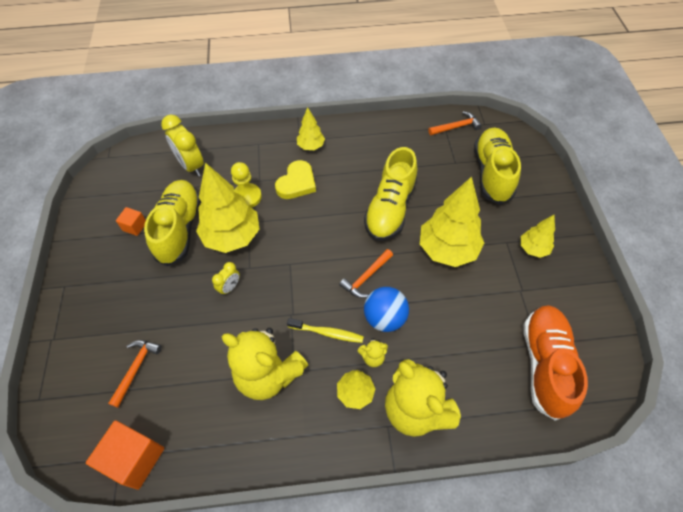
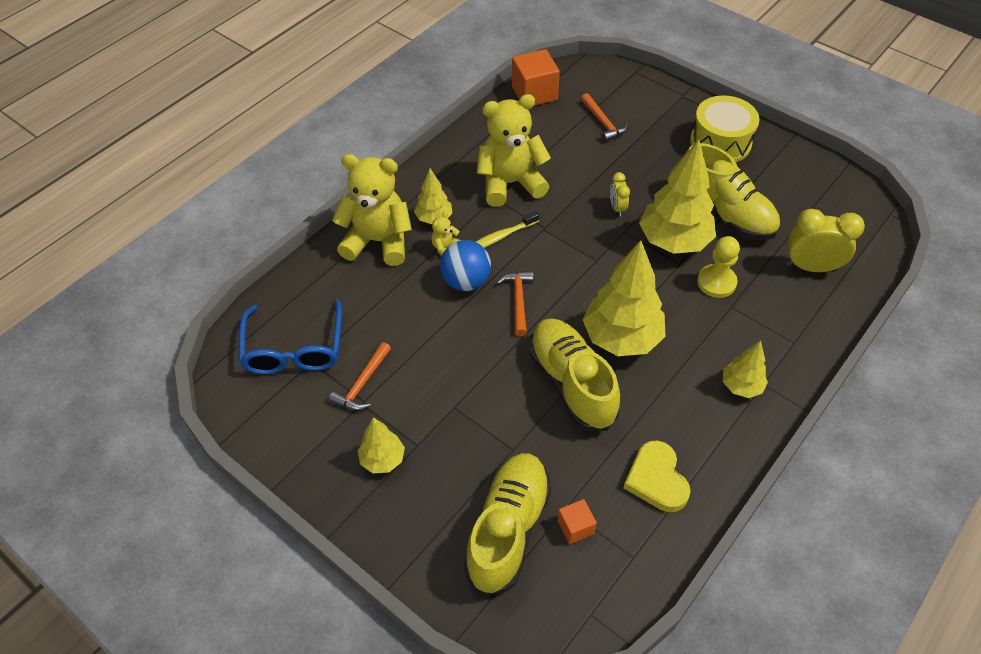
camera: 135 degrees right, 5 degrees down
orange cube [116,207,146,236] -> orange cube moved to [557,499,597,544]
yellow heart [275,160,316,199] -> yellow heart moved to [624,440,691,512]
yellow tree [420,176,484,267] -> yellow tree moved to [583,240,666,356]
orange hammer [428,111,482,135] -> orange hammer moved to [329,342,391,410]
yellow shoe [474,128,521,205] -> yellow shoe turned 120 degrees counterclockwise [464,453,551,596]
orange shoe [523,305,588,421] -> blue glasses [239,299,342,374]
none -> yellow drum [690,96,759,162]

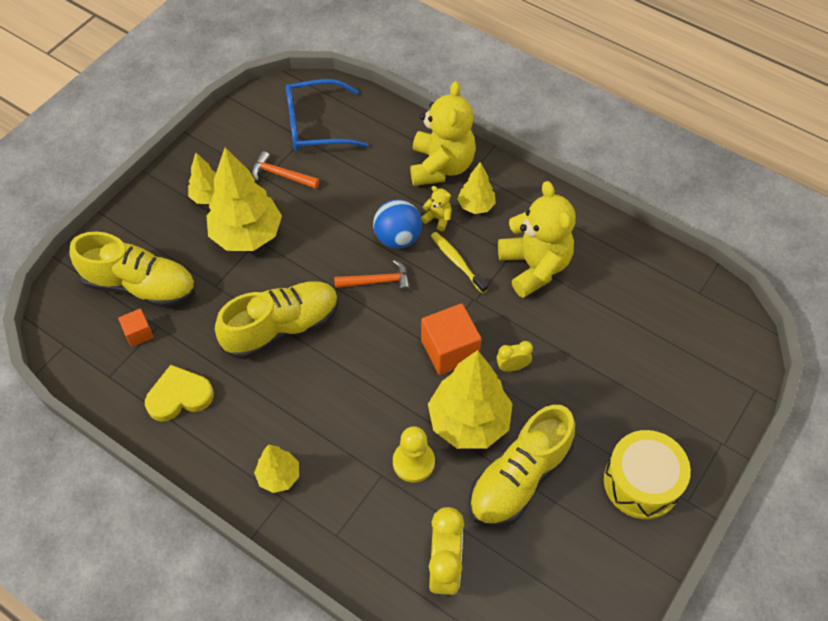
camera: 85 degrees right, 5 degrees up
orange cube [512,49,560,106] -> orange cube moved to [421,303,481,375]
orange hammer [581,93,628,142] -> none
yellow tree [583,240,666,356] -> yellow tree moved to [207,147,282,251]

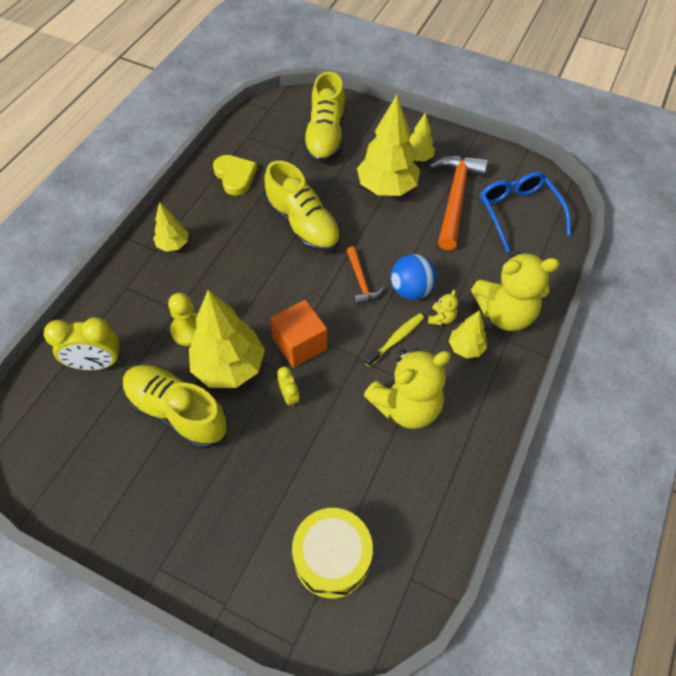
camera: 80 degrees right, 0 degrees up
orange cube [118,309,154,347] -> none
orange hammer [252,151,319,189] -> orange hammer [429,155,488,250], size x1.93
yellow drum [604,430,691,519] -> yellow drum moved to [292,508,373,599]

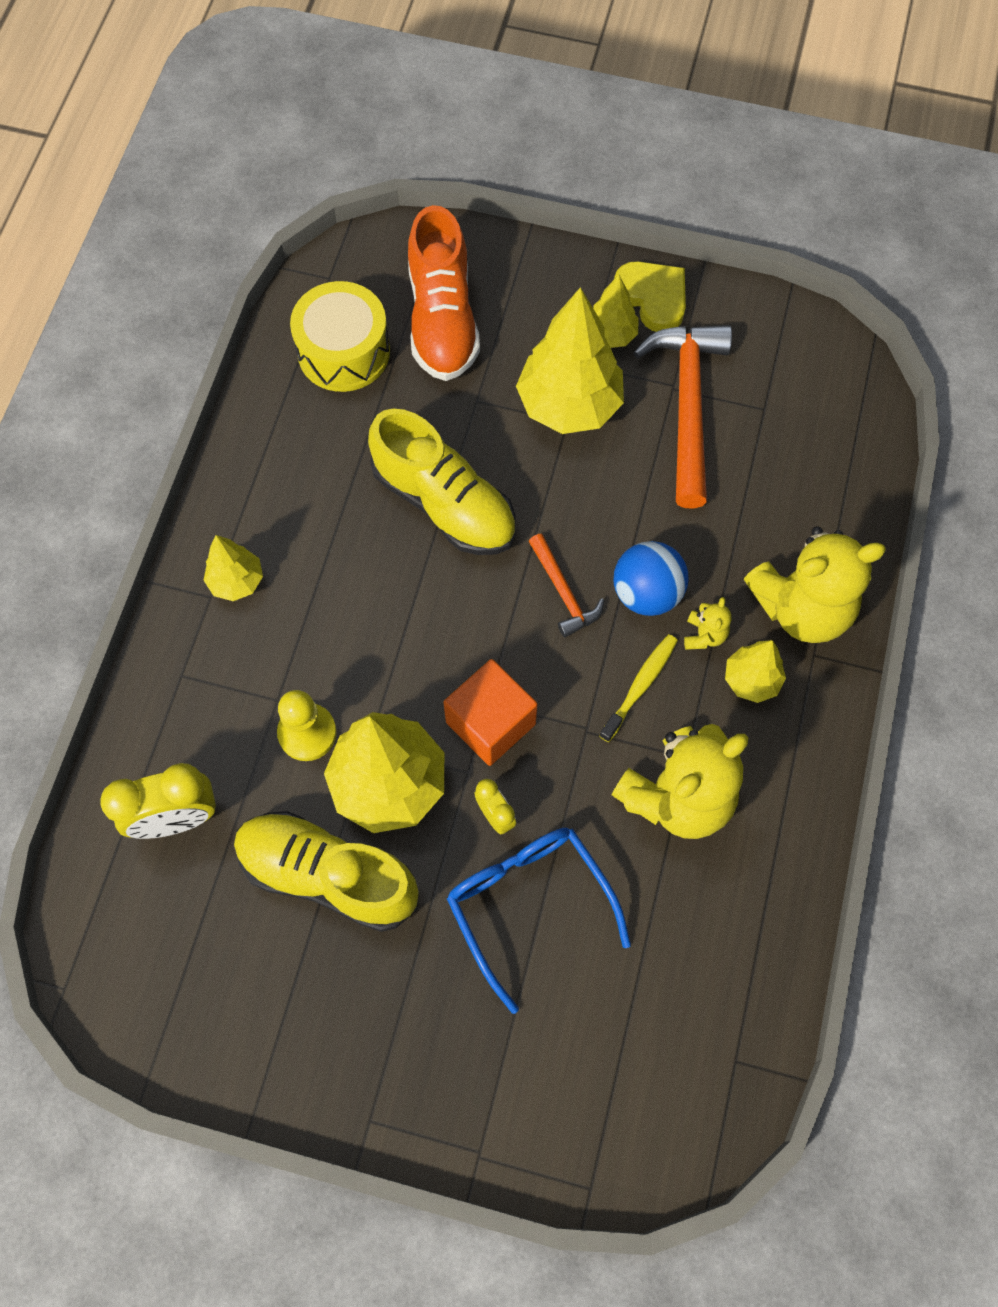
camera: 10 degrees left, 10 degrees up
yellow heart [213,155,257,195] -> yellow heart moved to [614,261,686,332]
yellow drum [292,508,373,599] -> yellow drum moved to [290,281,390,392]
yellow shoe [303,72,345,163] -> orange shoe [408,205,480,381]
blue glasses [480,172,571,252] -> blue glasses moved to [447,828,631,1014]

